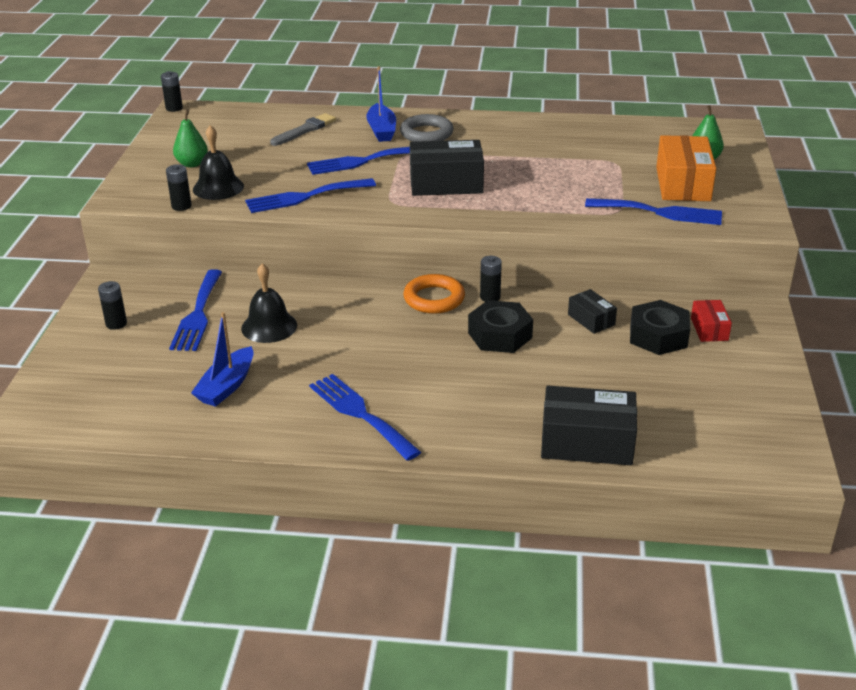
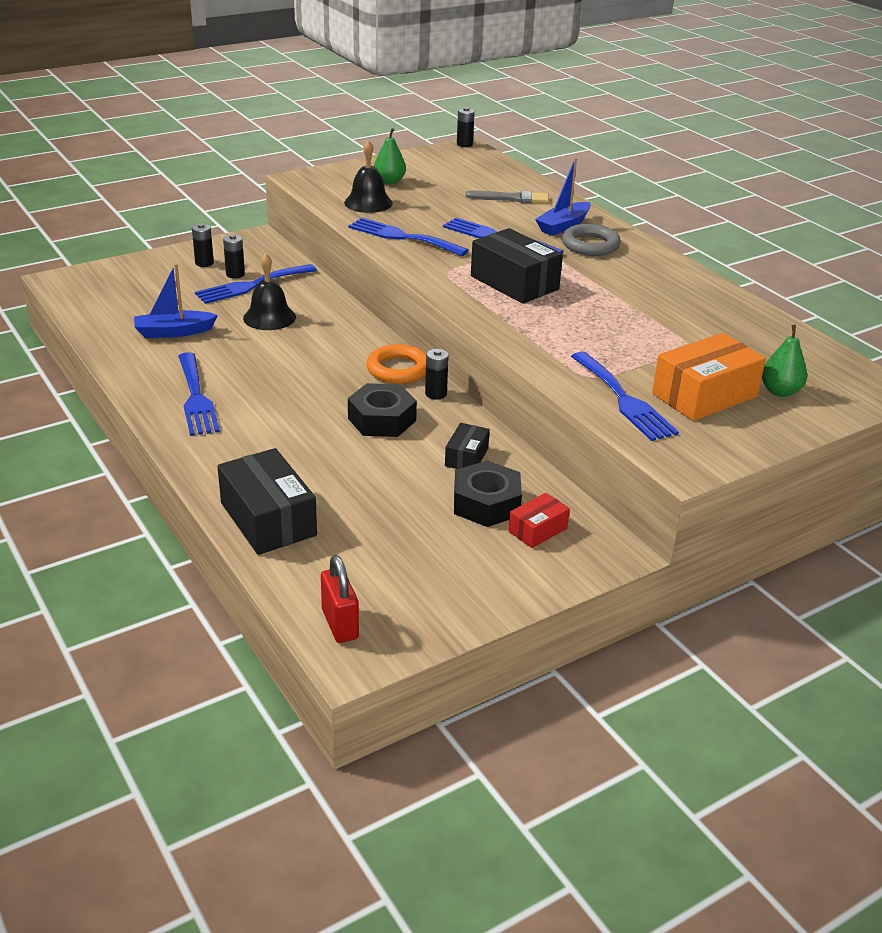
camera: 50 degrees right, 0 degrees up
black battery [166,164,192,211] -> black battery moved to [223,234,245,278]
blue fork [309,374,421,461] -> blue fork turned 150 degrees clockwise [178,352,220,436]
none -> red padlock [321,555,359,643]

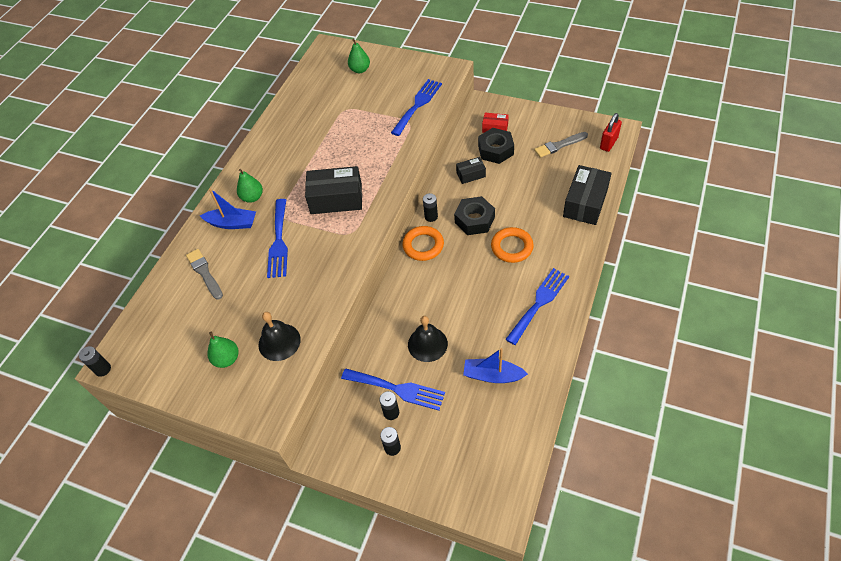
camera: 120 degrees left, 20 degrees up
blue boat [134,264,218,338] -> blue boat turned 150 degrees clockwise [463,348,528,383]
blue fork [348,218,469,256] -> none
black box [471,228,563,304] -> black box turned 75 degrees clockwise [305,166,362,214]
grey ring [562,224,621,256] -> green pear [237,169,263,203]
orange box [652,333,766,421] -> none
none -> orange ring [491,227,534,263]
none -> grey brush [534,132,588,158]

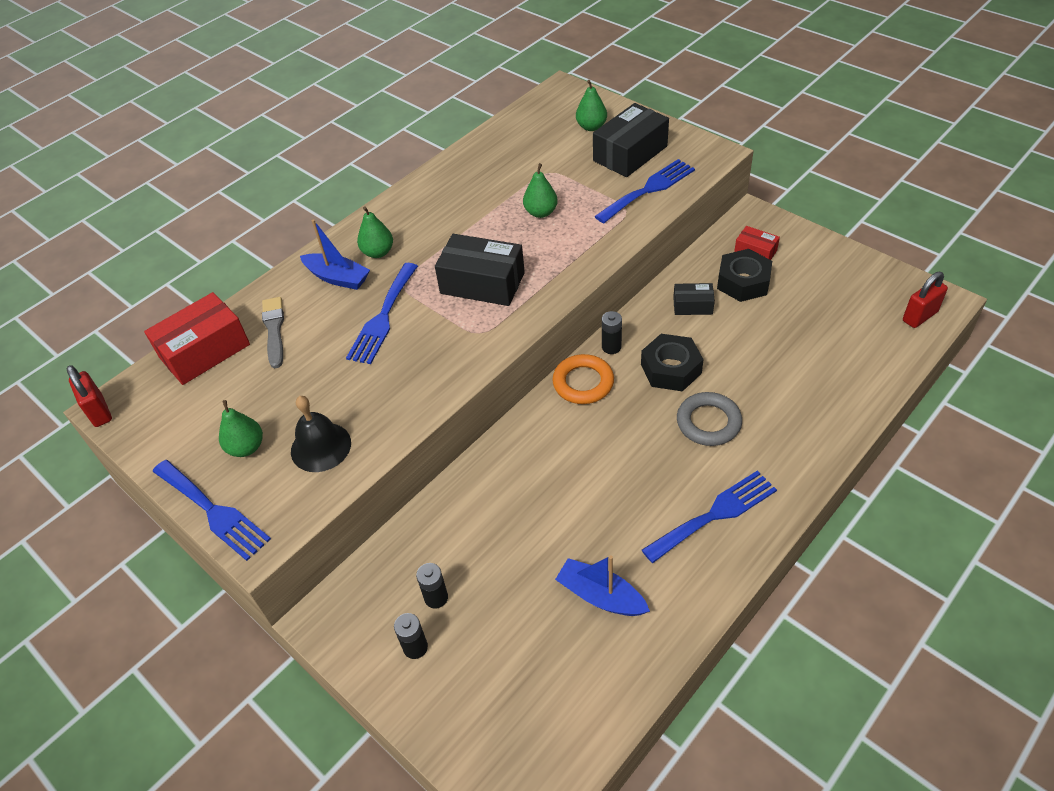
camera: 20 degrees right, 5 degrees down
black battery [79,346,111,377] -> red padlock [67,365,112,427]
blue fork [341,368,445,411] -> blue fork moved to [153,460,271,561]
black bell [408,316,448,362] -> none
orange ring [491,227,534,263] -> grey ring [677,392,742,446]
grey brush [534,132,588,158] -> none
black box [563,165,612,225] -> black box moved to [593,103,669,177]
none -> red box [144,292,250,385]
none -> green pear [523,163,558,218]

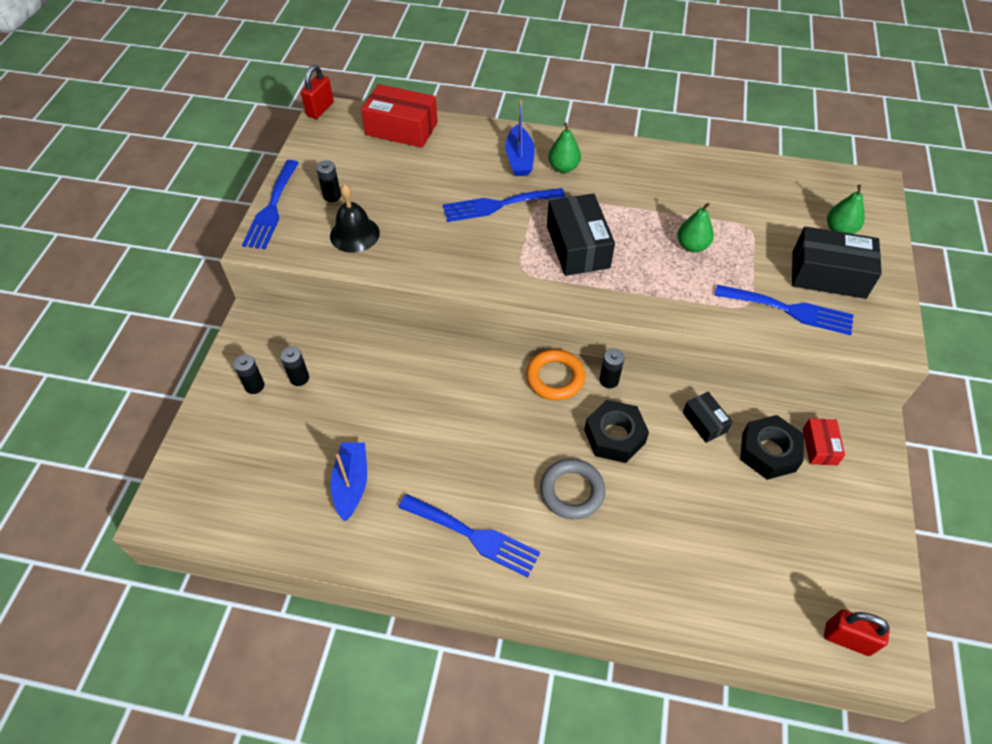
camera: 55 degrees right, 5 degrees up
green pear [219,400,263,457] -> black battery [316,160,341,202]
grey brush [262,297,284,368] -> none

